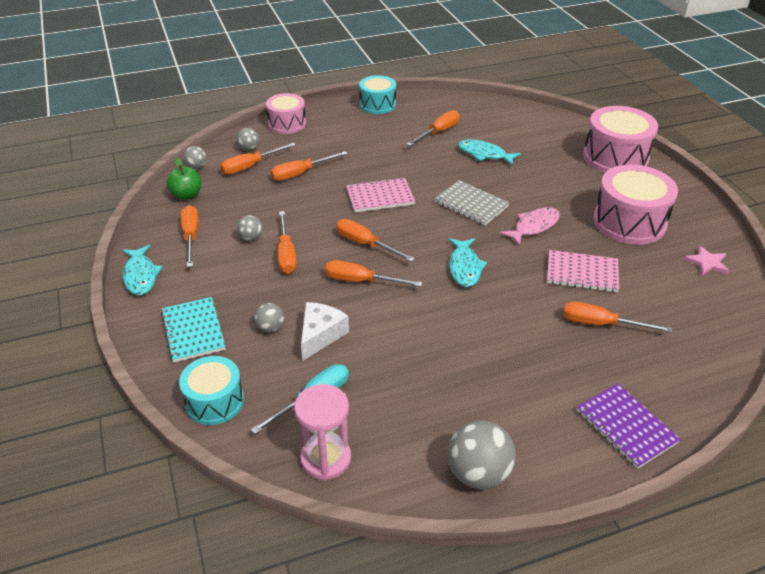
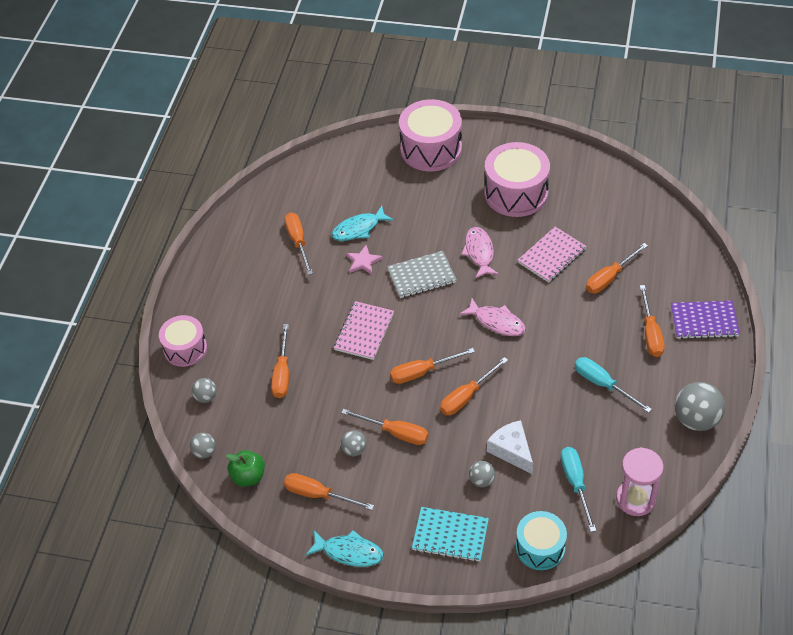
camera: 55 degrees left, 10 degrees up
orange screwdriver [220,143,296,174] -> orange screwdriver moved to [640,285,665,357]
turquoise drum [359,75,396,114] -> none
turquoise fish [448,238,487,287] -> pink fish [459,298,526,336]
pink star [684,245,729,275] -> pink star moved to [346,245,383,274]
none -> turquoise screwdriver [575,357,652,413]

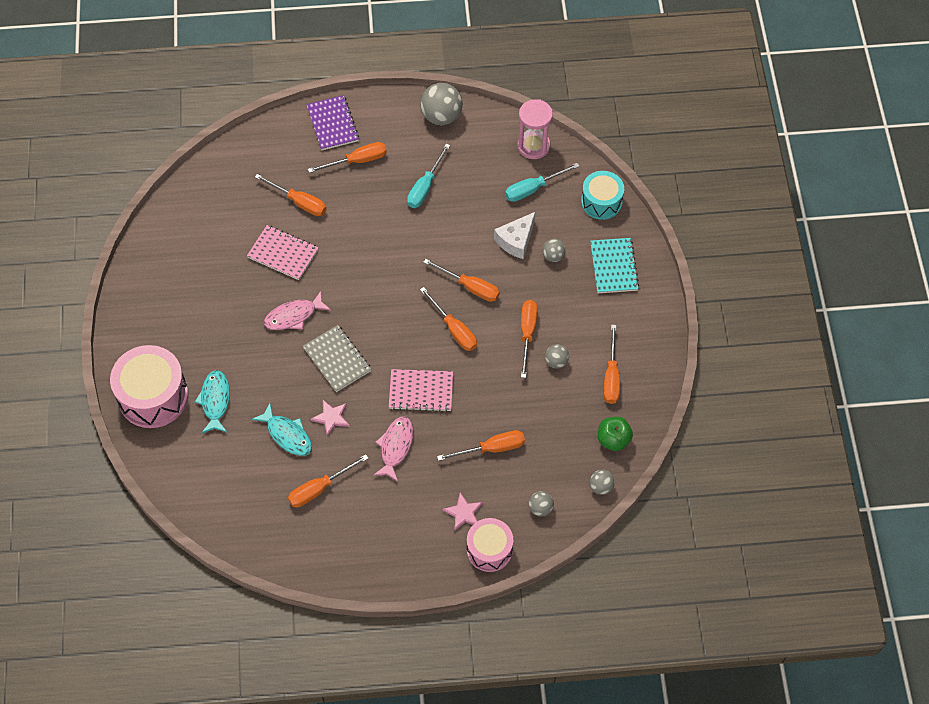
camera: 110 degrees left, 10 degrees up
turquoise fish [306,530,384,567] -> turquoise fish moved to [195,370,230,433]
pink fish [459,298,526,336] -> pink fish moved to [373,416,413,482]
pink drum [484,142,550,217] -> none
none -> pink star [442,493,483,531]

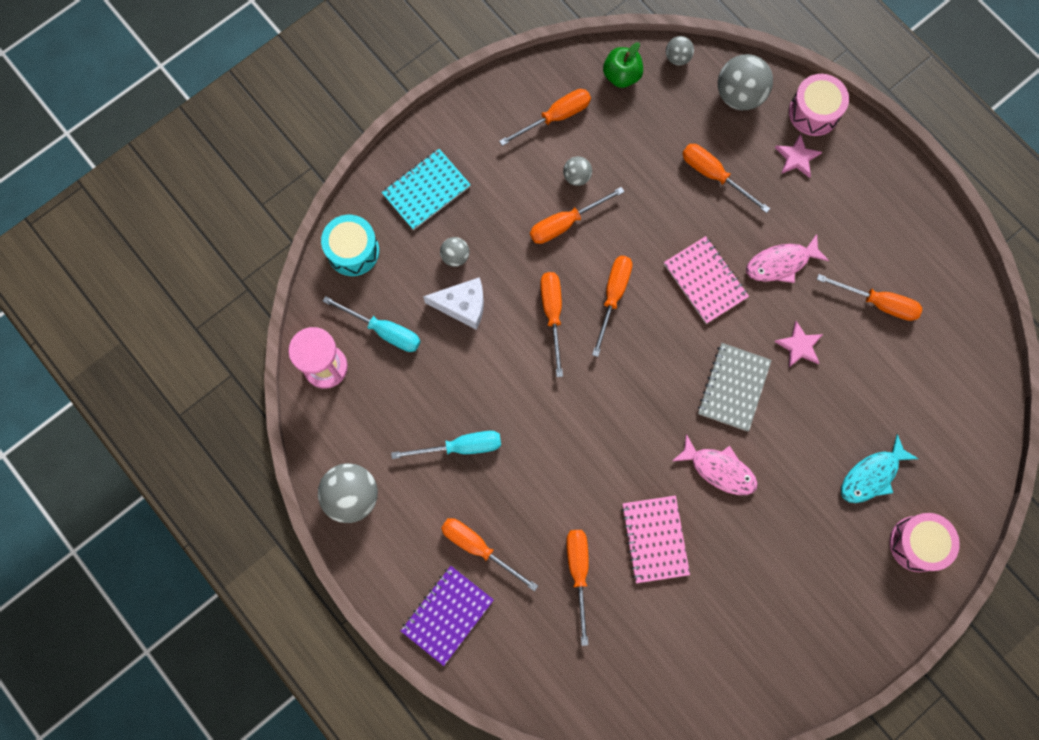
camera: 125 degrees left, 15 degrees up
pink drum [110,345,188,428] -> pink drum [890,513,960,572], size x0.63
turquoise fish [252,403,312,456] -> none
grey ball [529,491,554,517] -> grey ball [718,54,773,110], size x1.89

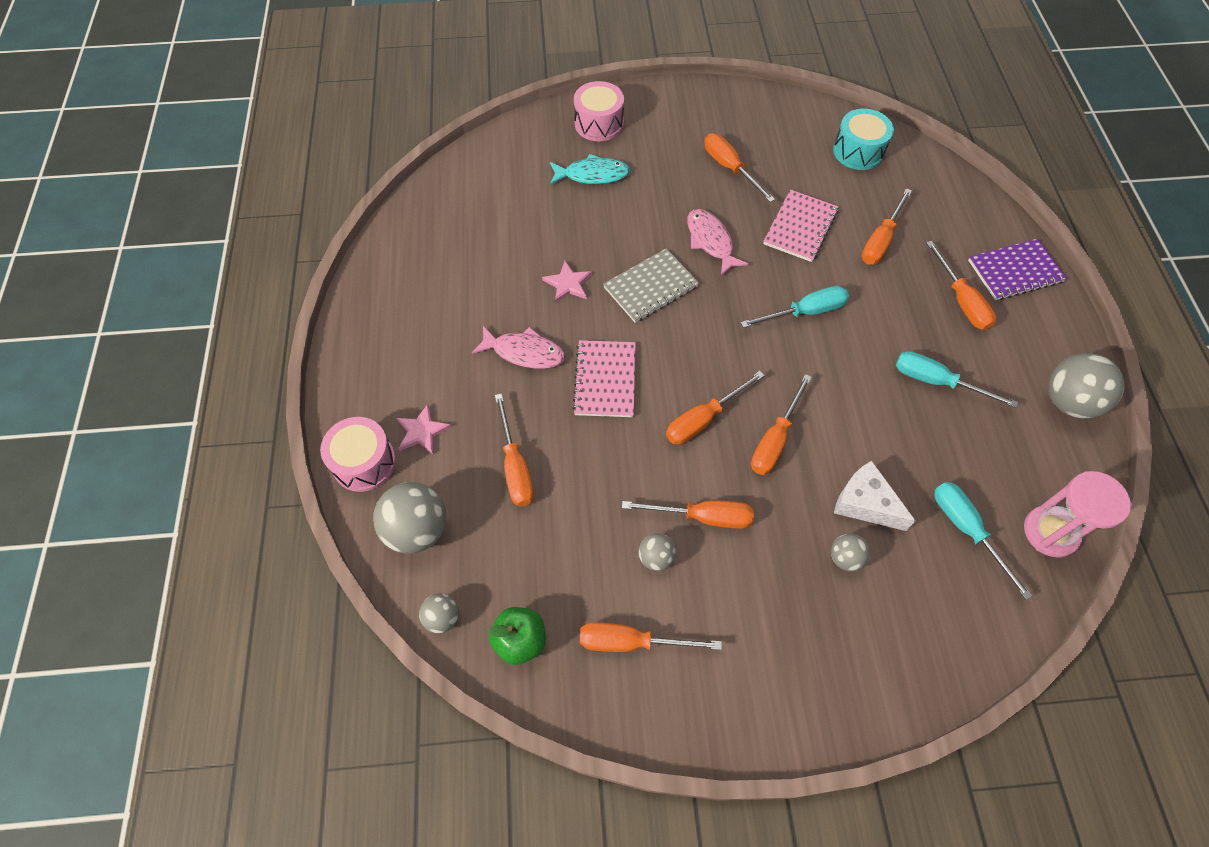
camera: 145 degrees left, 15 degrees down
turquoise drum [321,215,379,276] -> turquoise drum moved to [833,109,894,170]
turquoise notebook [382,149,471,230] -> none
orange screwdriver [817,274,922,321] -> orange screwdriver moved to [704,133,775,202]
none -> turquoise screwdriver [741,286,849,328]

